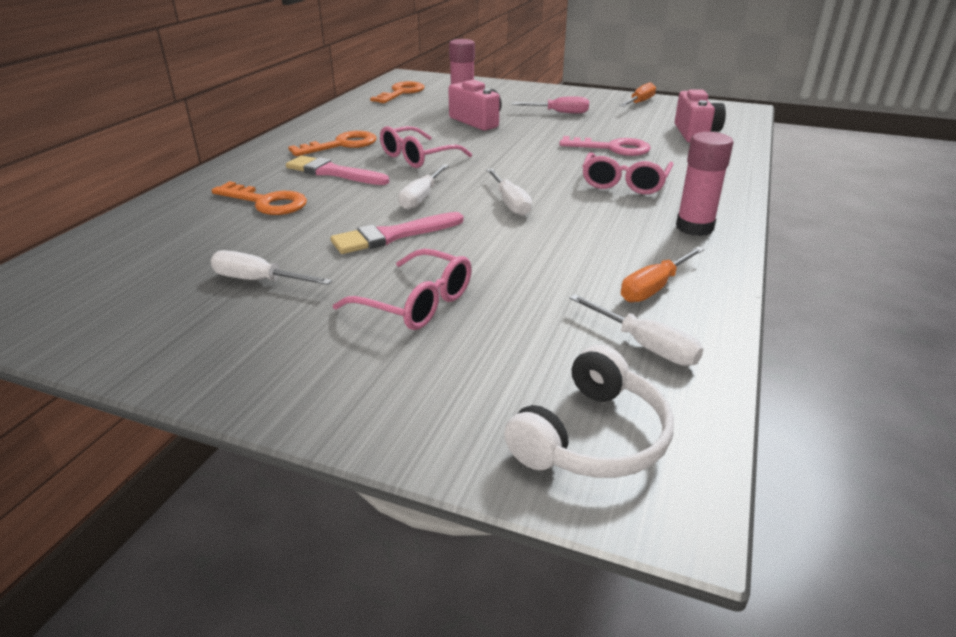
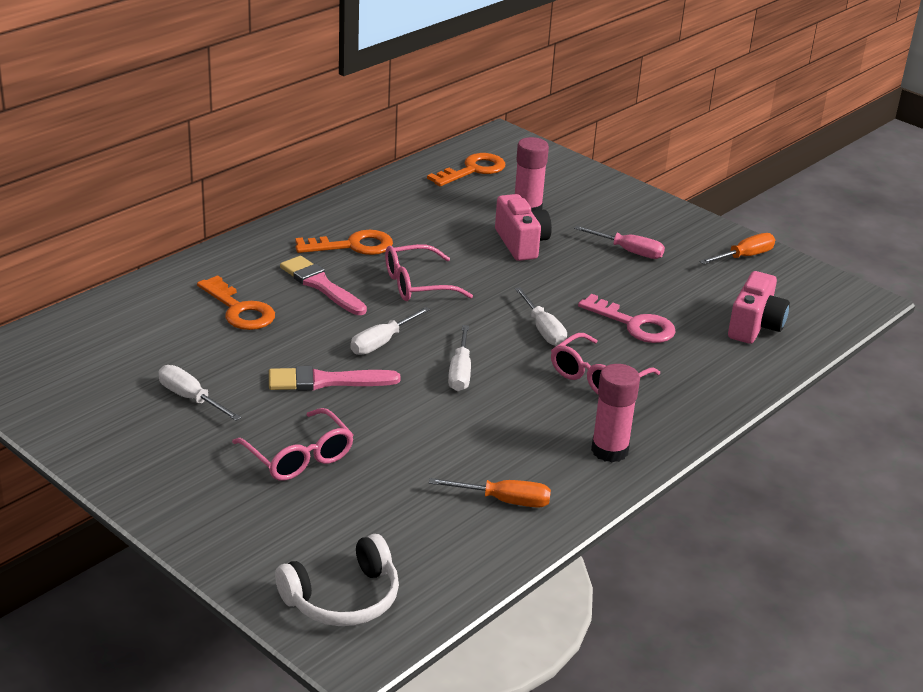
camera: 20 degrees right, 0 degrees up
white screwdriver [569,294,703,366] -> white screwdriver moved to [515,287,567,346]
orange screwdriver [621,246,705,302] -> orange screwdriver turned 150 degrees counterclockwise [429,478,551,508]

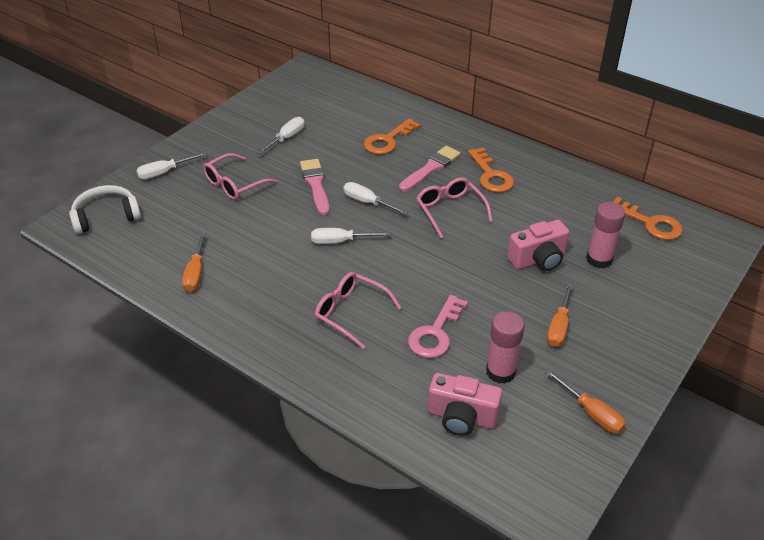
camera: 85 degrees right, 10 degrees up
white headphones [275,534,399,626] -> white headphones turned 105 degrees clockwise [69,185,141,234]
white screwdriver [515,287,567,346] -> white screwdriver moved to [136,152,207,179]
pink screwdriver [574,226,665,259] -> orange screwdriver [547,283,573,347]
pink glue stick [591,364,640,462] -> pink glue stick moved to [486,311,525,384]

